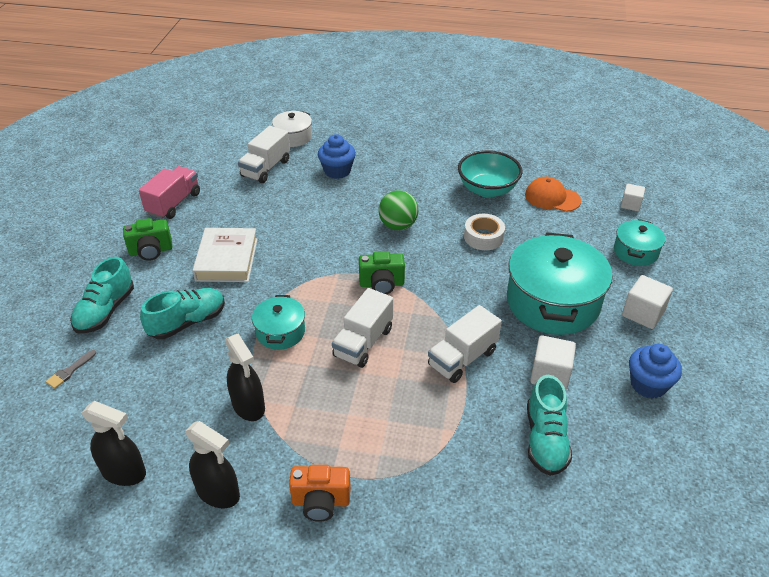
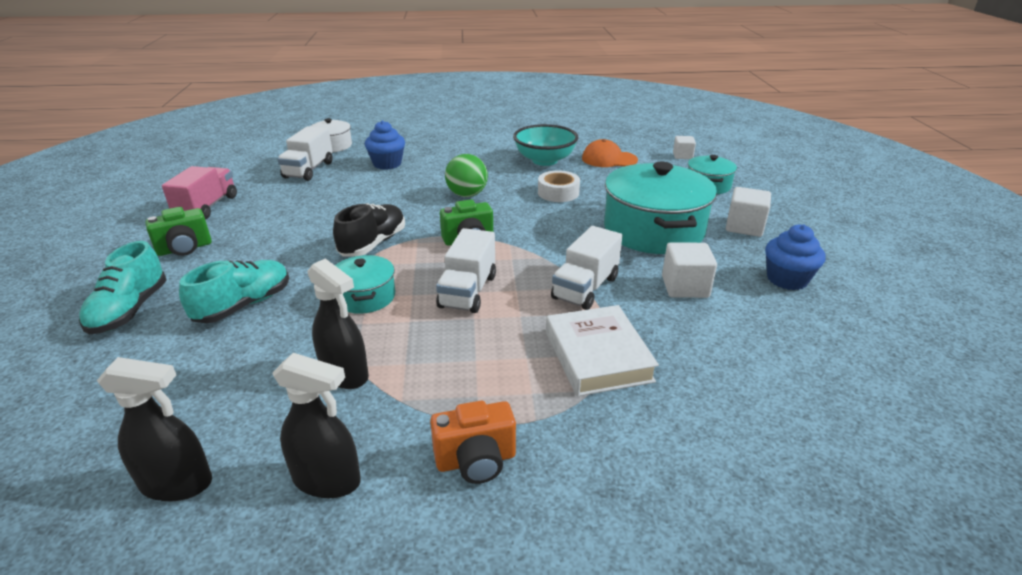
camera: 15 degrees left, 10 degrees down
grey brush [46,350,96,389] -> none
white book [192,228,258,282] -> white book moved to [546,305,659,396]
turquoise shoe [527,375,572,476] -> none
none -> black shoe [333,203,405,256]

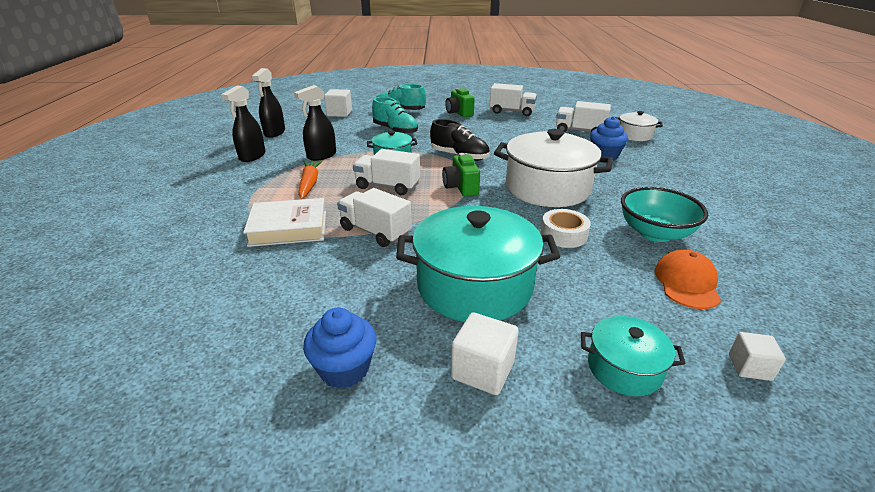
camera: 95 degrees right, 0 degrees up
pink truck [162,166,237,219] -> white truck [490,83,537,116]
orange camera [430,401,516,484] -> none
green ball [445,154,488,197] -> white pot [494,129,613,207]
white cube [662,242,717,298] -> white cube moved to [324,89,352,117]
none -> orange carrot [298,160,322,199]

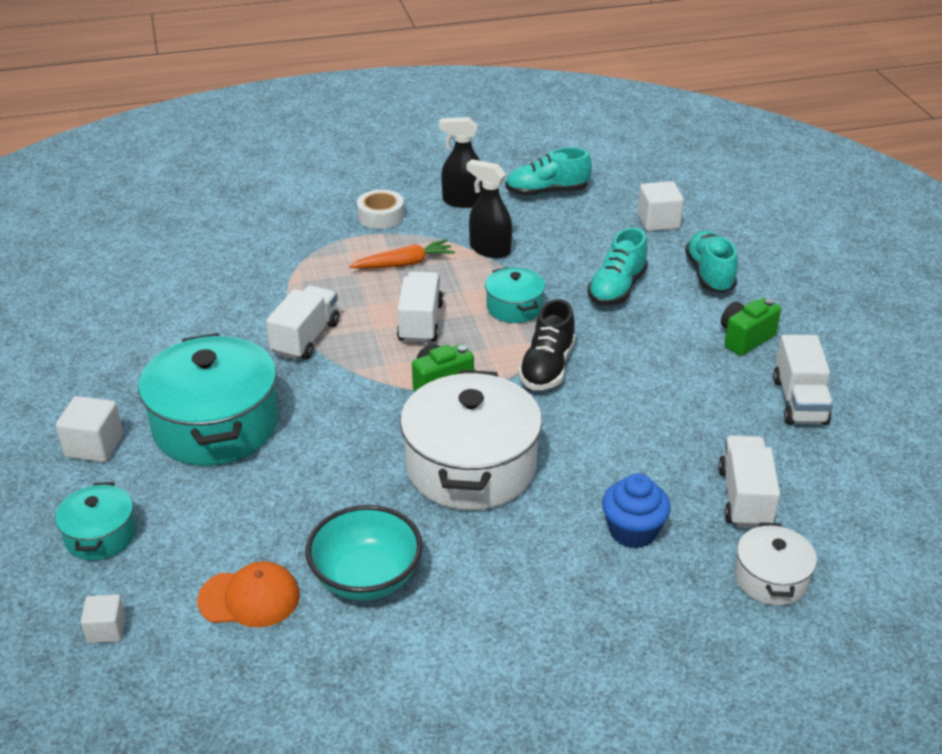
camera: 75 degrees right, 5 degrees up
white book [243,198,326,247] -> none
black spray bottle [252,68,285,138] -> turquoise shoe [505,147,592,196]
blue cupcake [303,307,377,388] -> none
white tape [541,209,591,248] -> white tape moved to [357,190,404,229]

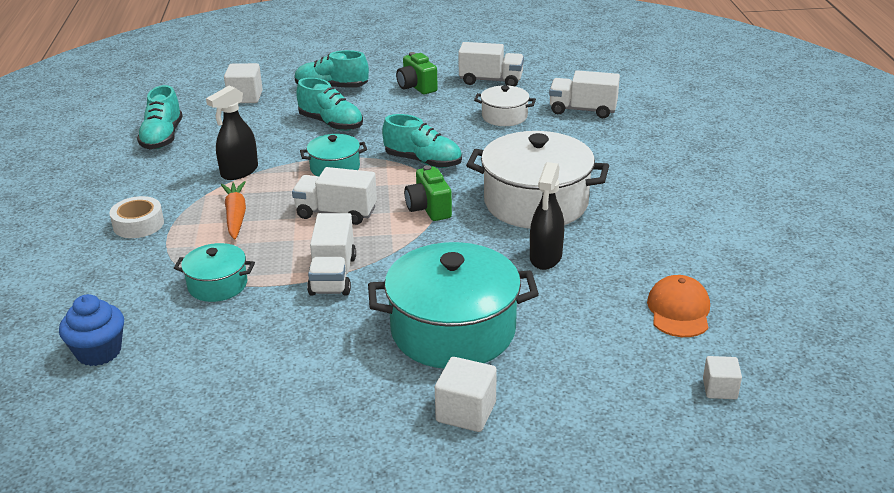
camera: 80 degrees left, 5 degrees down
turquoise pot [55,482,136,561] -> turquoise pot moved to [174,243,255,302]
white truck [266,286,339,360] -> white truck turned 120 degrees counterclockwise [307,213,356,295]
turquoise bowl [306,505,423,601] -> none
black spray bottle [439,117,483,208] -> black spray bottle moved to [530,162,564,270]
black shoe [518,299,575,390] -> turquoise shoe [382,114,462,168]
blue cupcake [602,473,671,549] -> blue cupcake moved to [59,294,124,366]
white pot [735,522,817,605] -> white pot moved to [474,85,536,126]

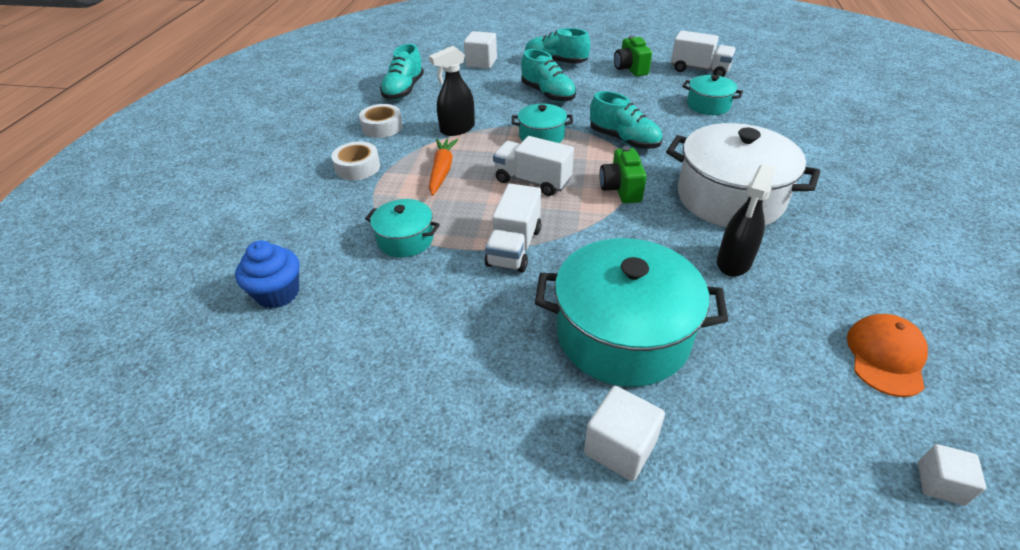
camera: 15 degrees right, 10 degrees up
white pot [474,85,536,126] -> turquoise pot [682,75,743,115]
white truck [549,70,620,118] -> none
none -> white tape [359,104,403,138]

